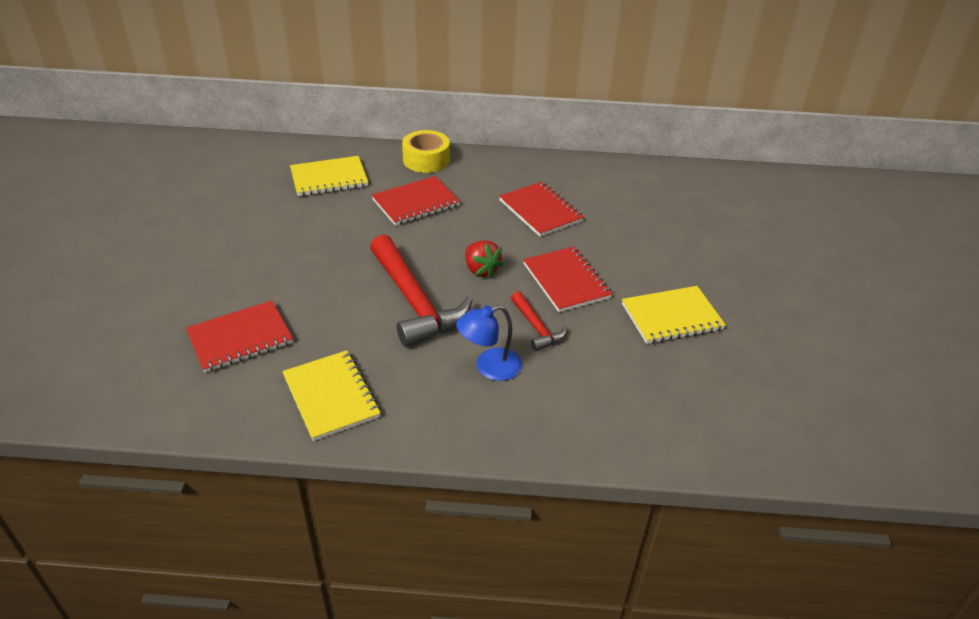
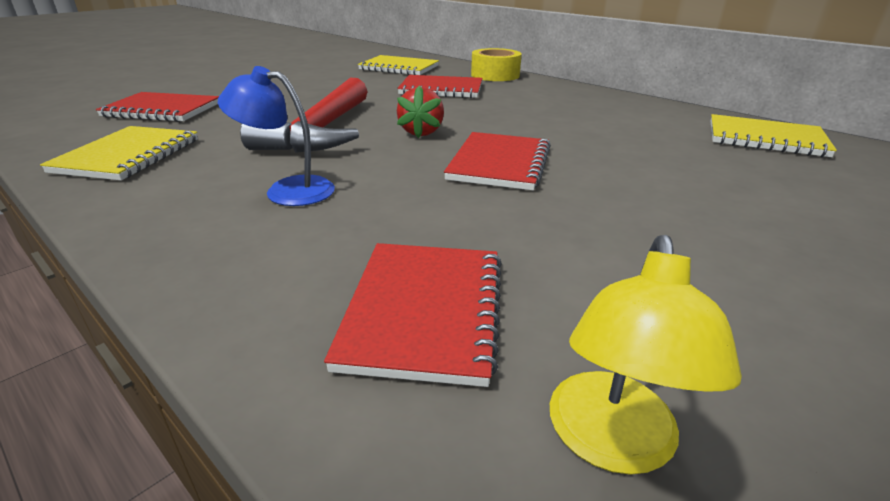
camera: 40 degrees right, 10 degrees down
red notebook [499,182,584,237] -> red notebook moved to [324,243,502,387]
red hammer [511,291,567,351] -> none
yellow notebook [622,286,726,344] -> yellow notebook moved to [710,114,837,157]
none -> yellow lamp [550,235,742,475]

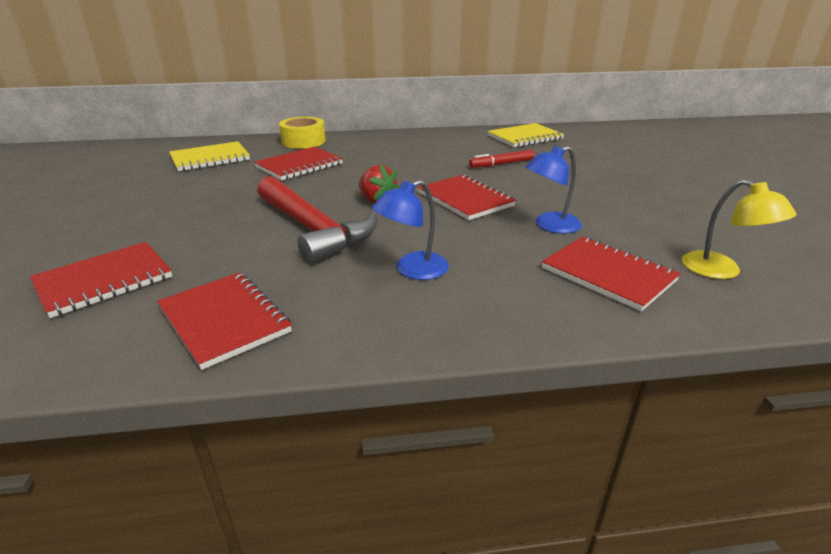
camera: 50 degrees left, 0 degrees up
yellow notebook [40,126,198,180] -> red notebook [157,272,292,370]
none -> red marker [469,150,534,168]
none -> blue lamp [525,146,582,234]

